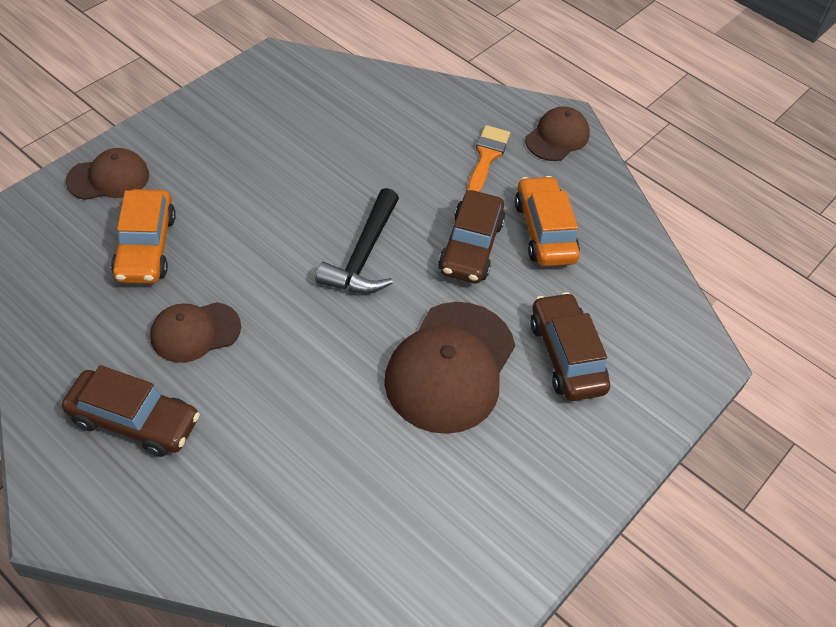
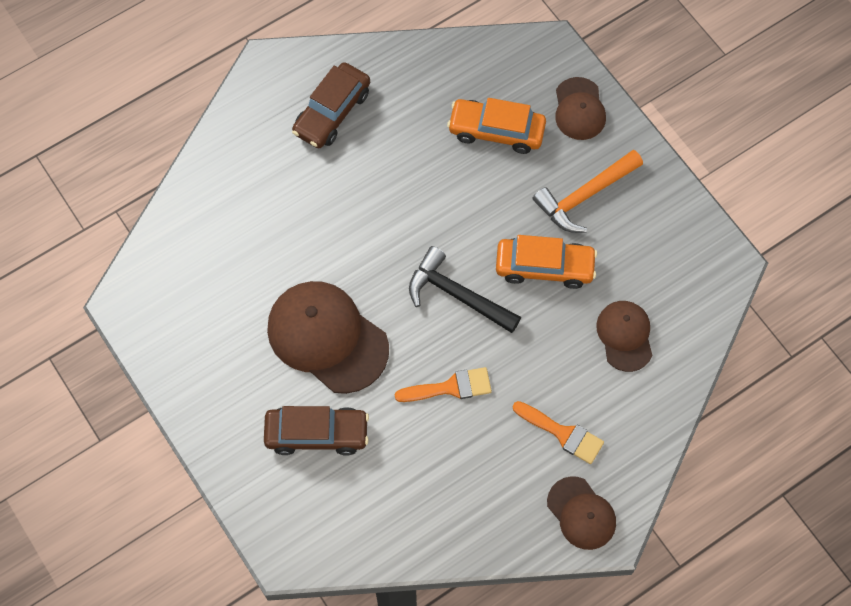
camera: 110 degrees right, 15 degrees up
brown cap [150,302,241,363] -> brown cap moved to [596,301,652,372]
brown car [438,190,505,284] -> orange brush [395,367,492,402]
orange car [515,176,580,266] -> orange car moved to [496,235,597,289]
none -> orange hammer [533,150,643,233]

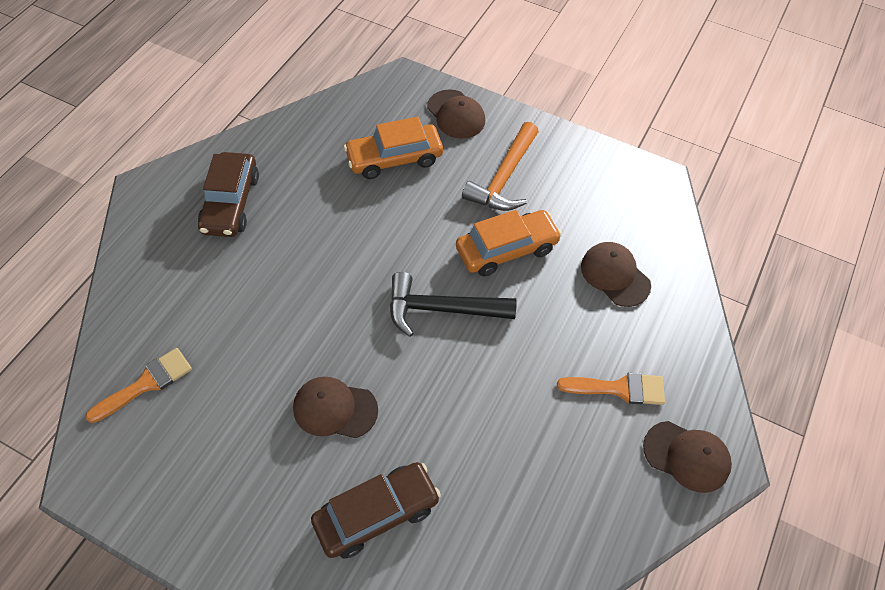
camera: 30 degrees left, 10 degrees down
brown cap [267,281,389,394] -> brown cap [293,377,378,438], size x0.57
orange brush [395,367,492,402] -> orange brush moved to [85,348,192,423]

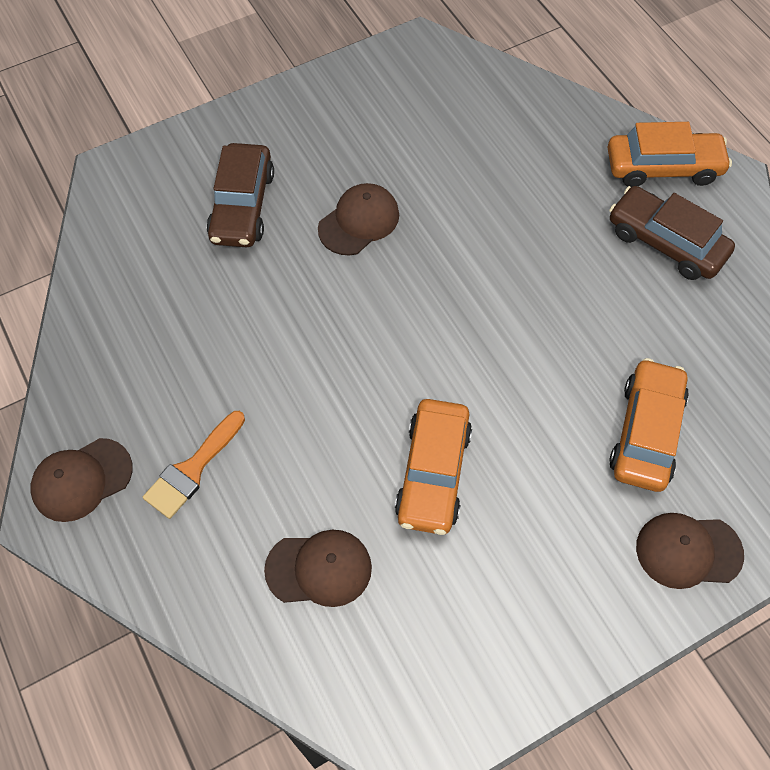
camera: 125 degrees right, 5 degrees up
orange brush [85,348,192,423] -> none
black hammer [390,272,517,337] -> none
orange hammer [462,122,539,211] -> none
none -> orange car [608,122,732,187]

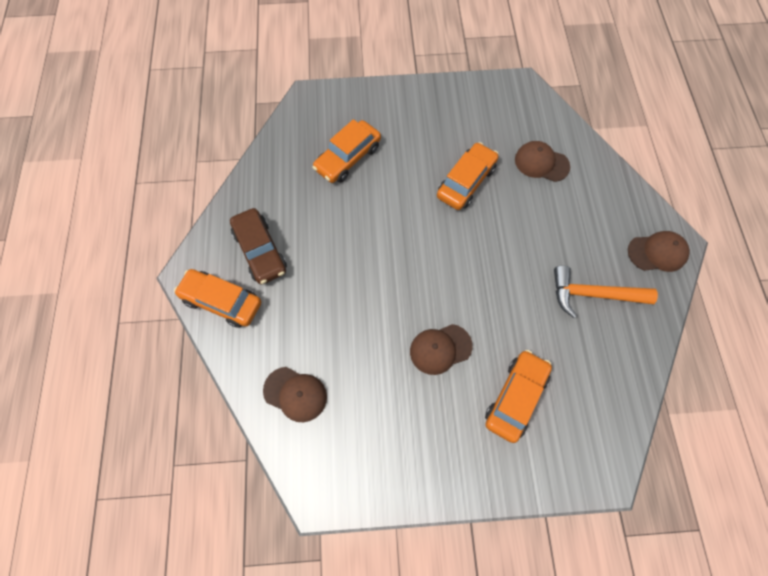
camera: 155 degrees left, 5 degrees up
orange brush [143,411,245,519] -> none
brown car [207,143,274,247] -> orange car [485,350,552,443]
brown cap [636,513,744,589] -> brown cap moved to [263,367,327,422]
none -> orange hammer [554,266,658,318]

